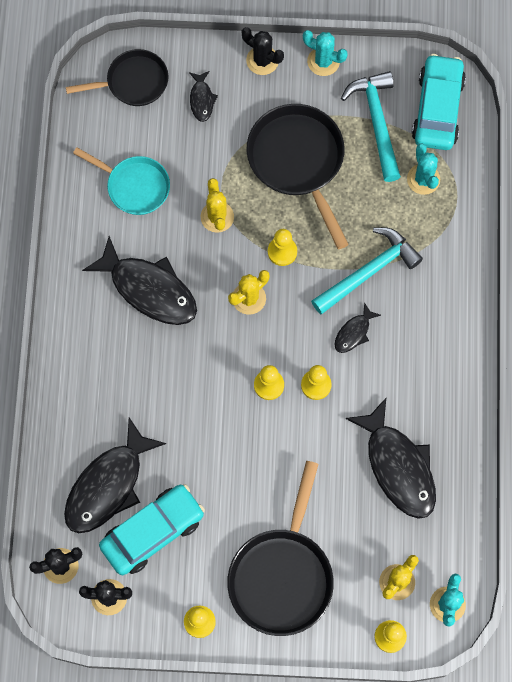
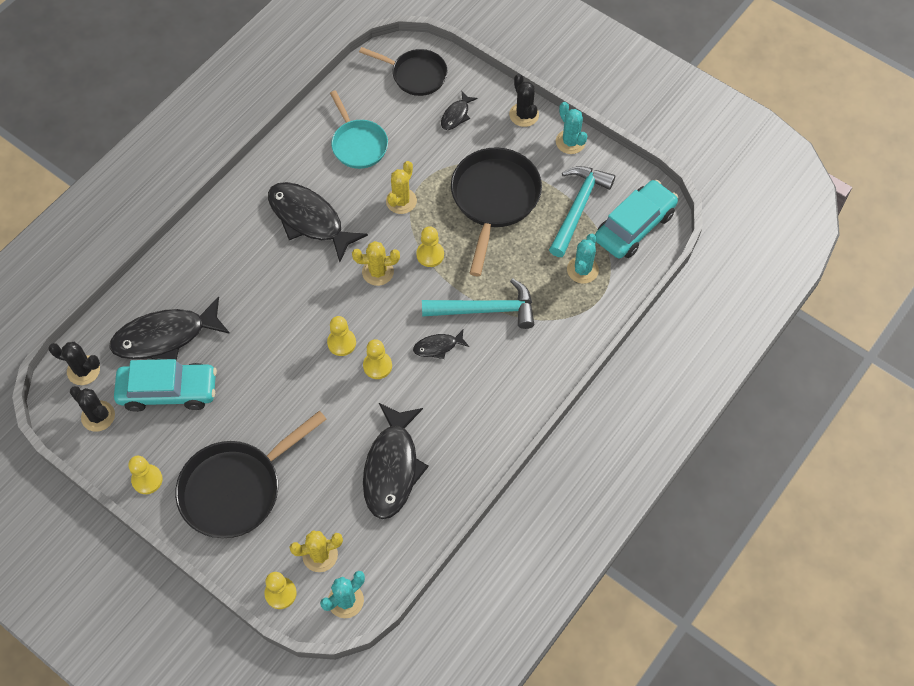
camera: 35 degrees right, 10 degrees down
black fish [82,236,197,325] -> black fish turned 150 degrees clockwise [268,182,368,262]

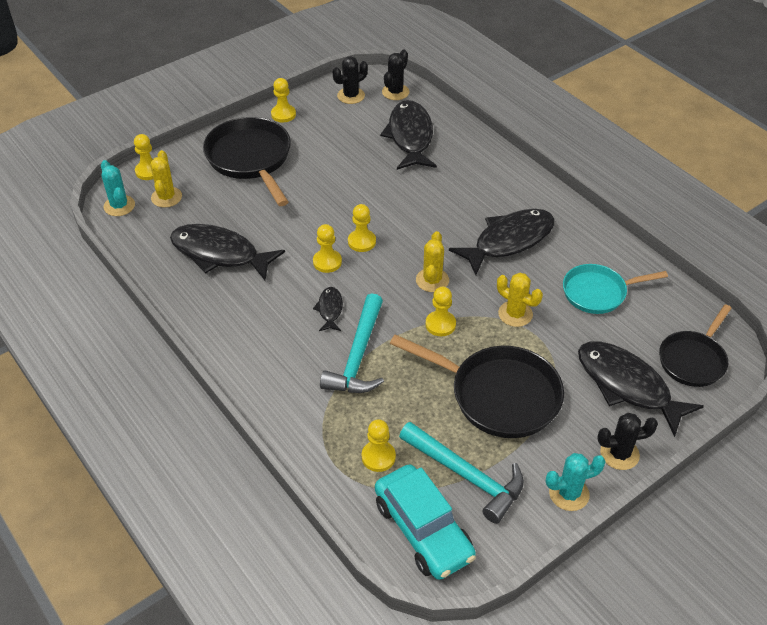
camera: 105 degrees right, 15 degrees down
turquoise car [114,359,217,412] -> none
black fish [441,92,478,130] -> black fish [578,341,704,437], size x2.12
turquoise cactus [567,234,599,284] -> yellow pawn [362,419,396,472]

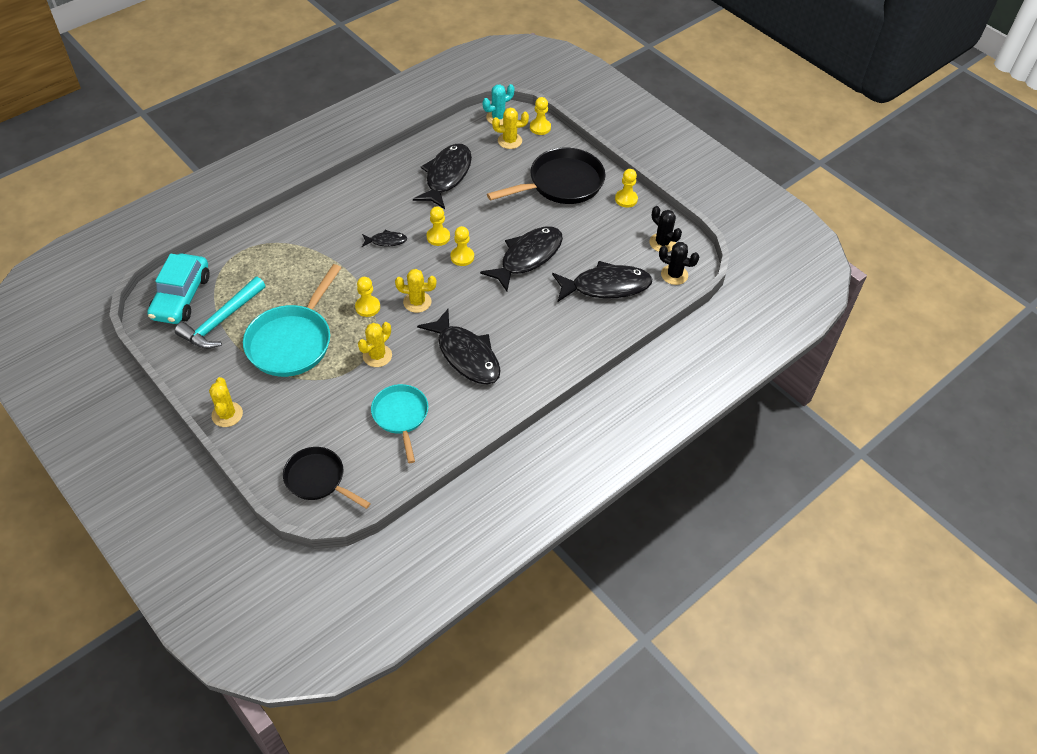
camera: 85 degrees right, 5 degrees up
turquoise hammer [320,293,384,393] -> none
yellow pawn [362,419,396,472] -> none
turquoise car [375,464,476,580] -> turquoise car turned 45 degrees counterclockwise [147,254,210,324]
black pan [390,334,564,438] -> turquoise pan [243,264,341,377]
turquoise cactus [546,453,606,511] -> none
black fish [578,341,704,437] -> black fish moved to [480,227,563,292]
black cactus [597,413,658,470] -> yellow cactus [209,377,243,427]

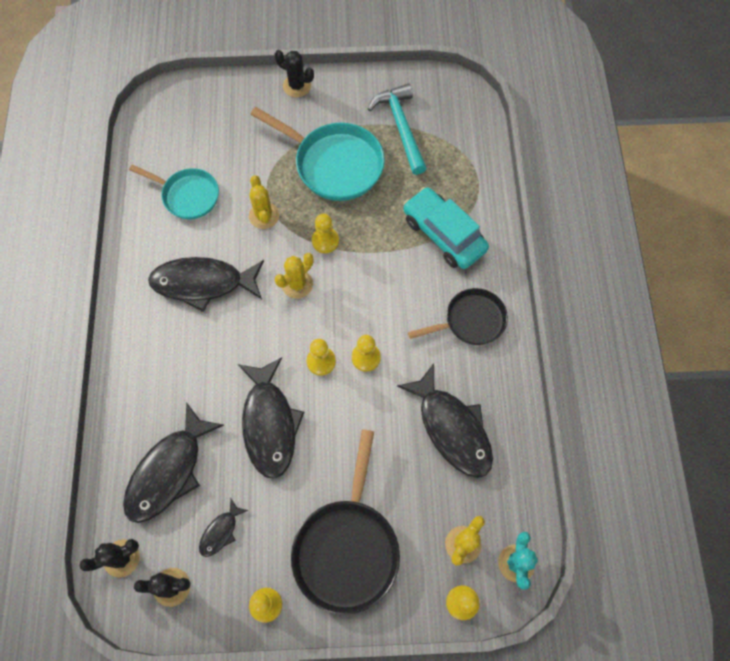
camera: 130 degrees right, 15 degrees up
turquoise car [147,254,210,324] -> turquoise car moved to [403,187,489,269]
yellow cactus [209,377,243,427] -> black cactus [275,50,314,97]
turquoise pan [243,264,341,377] -> turquoise pan turned 150 degrees clockwise [250,107,385,201]
black pan [283,447,371,509] -> black pan moved to [408,288,508,345]
black fish [362,230,407,247] -> black fish moved to [199,499,249,557]

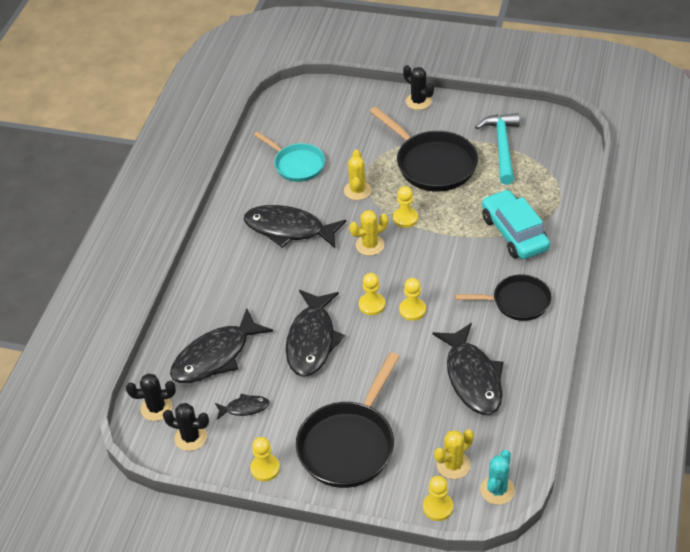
camera: 20 degrees right, 20 degrees down
black fish [199,499,249,557] -> black fish turned 150 degrees counterclockwise [215,394,270,420]
turquoise pan [250,107,385,201] -> black pan [369,107,478,192]

